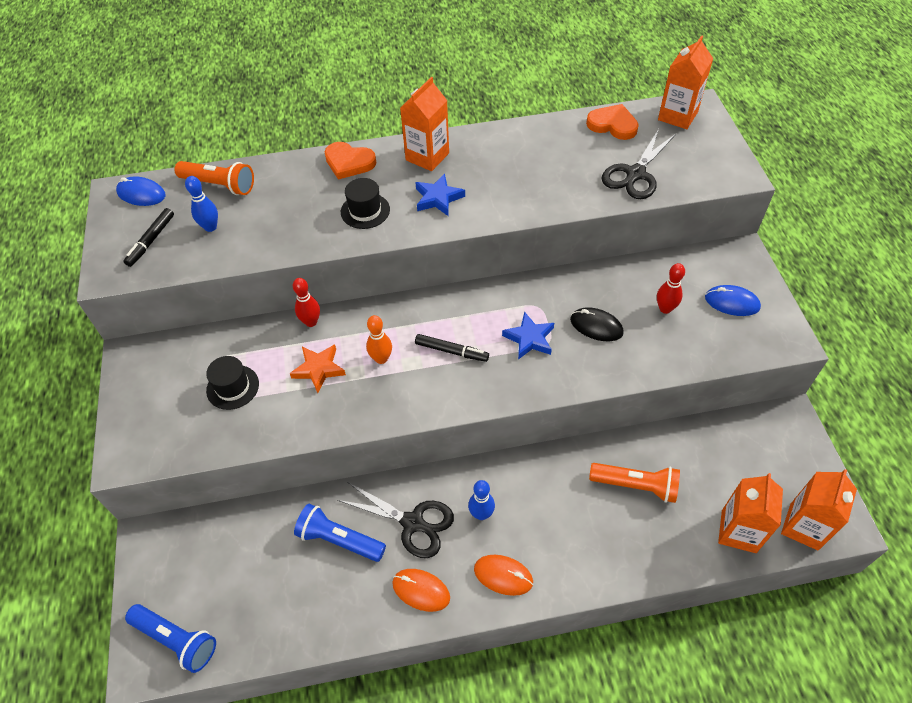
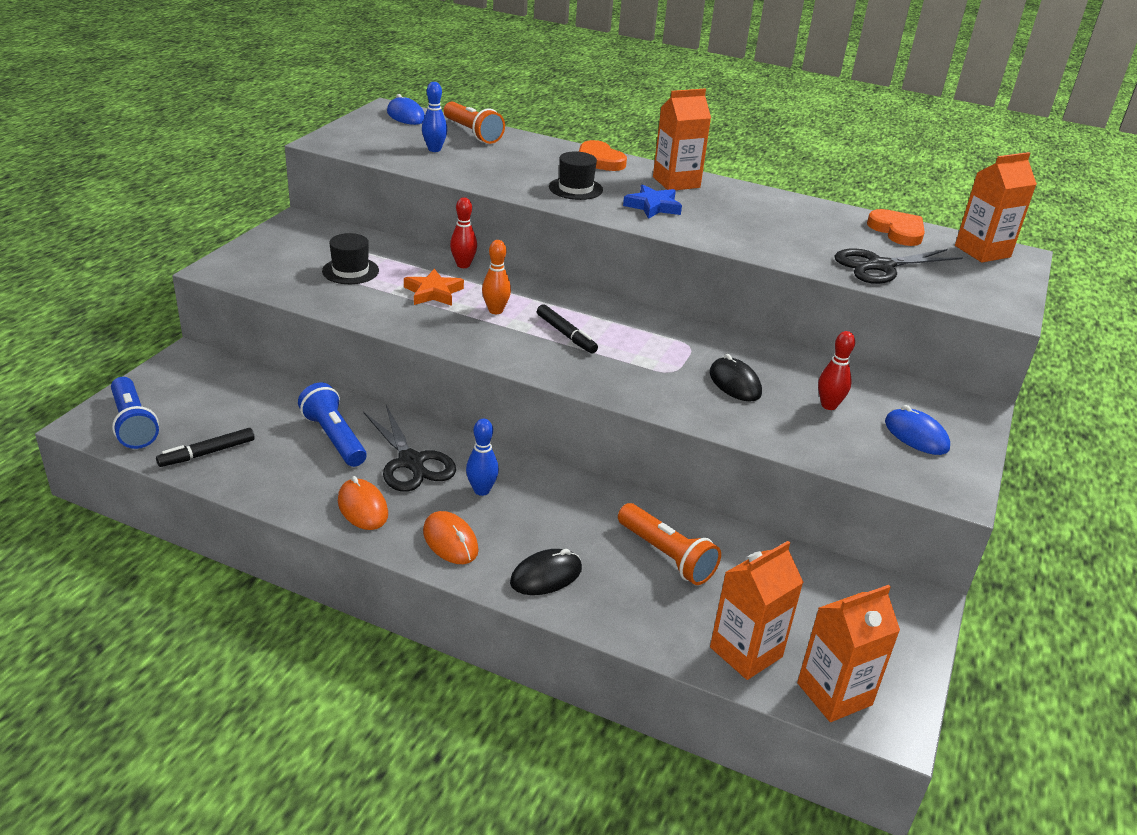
camera: 30 degrees right, 20 degrees down
black marker [123,208,174,267] -> black marker moved to [156,428,255,467]
blue star [502,311,554,359] -> none
none -> black mouse [510,549,582,595]

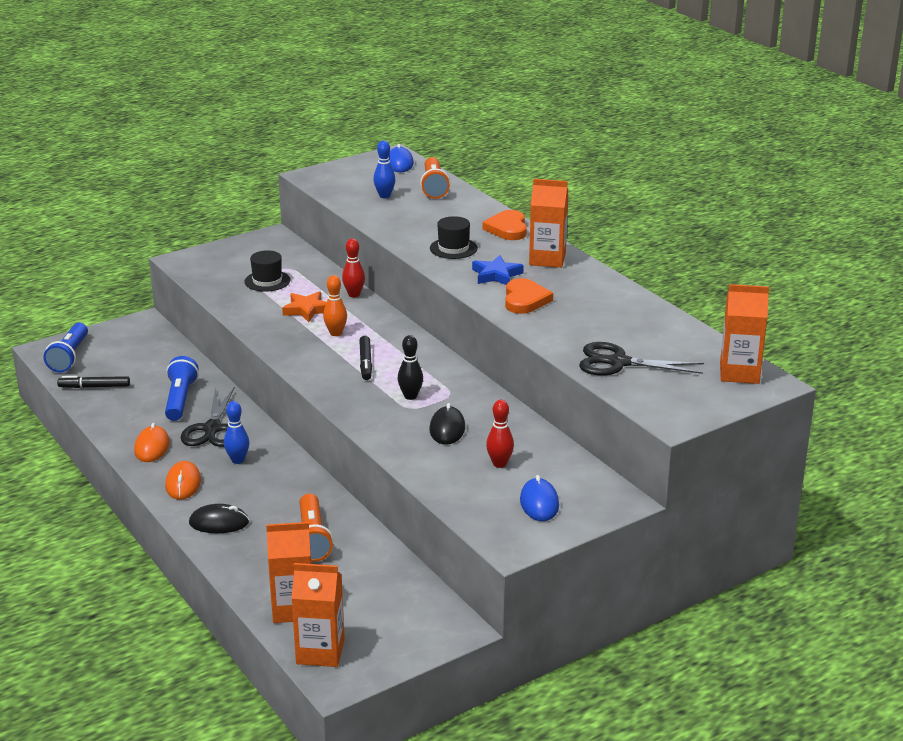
camera: 35 degrees right, 5 degrees down
orange heart [867,209,925,246] -> orange heart moved to [505,278,553,314]
none -> black bowling pin [398,335,423,400]

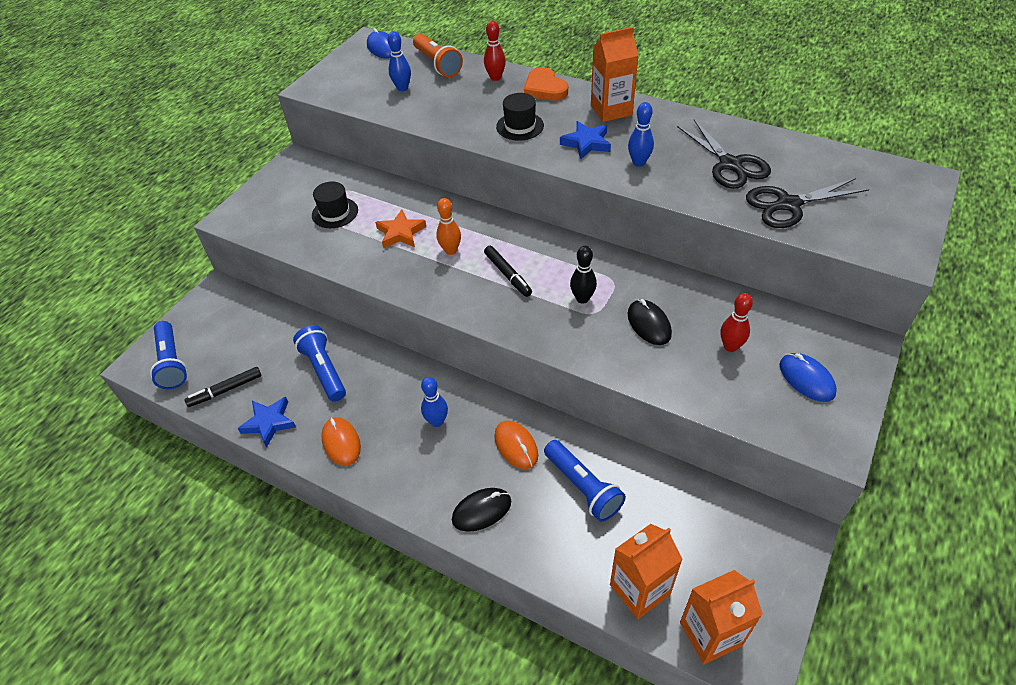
camera: 25 degrees left, 20 degrees up
orange mouse [165,461,201,500] -> orange mouse moved to [494,421,538,469]
black scissors [181,388,234,447] -> black scissors moved to [677,120,771,189]
orange flashlight [299,494,333,562] -> blue flashlight [544,440,626,522]
red bowling pin [342,238,365,297] -> red bowling pin moved to [484,21,506,81]
orange heart [505,278,553,314] -> blue bowling pin [628,102,654,167]
orange carton [720,284,769,384] -> none
none -> blue star [237,397,296,448]

